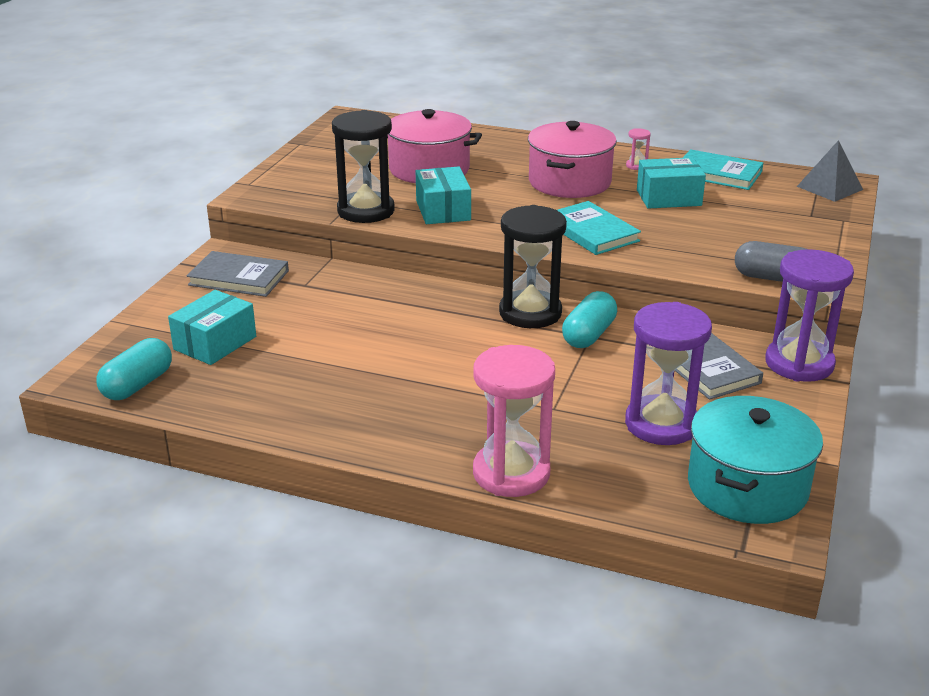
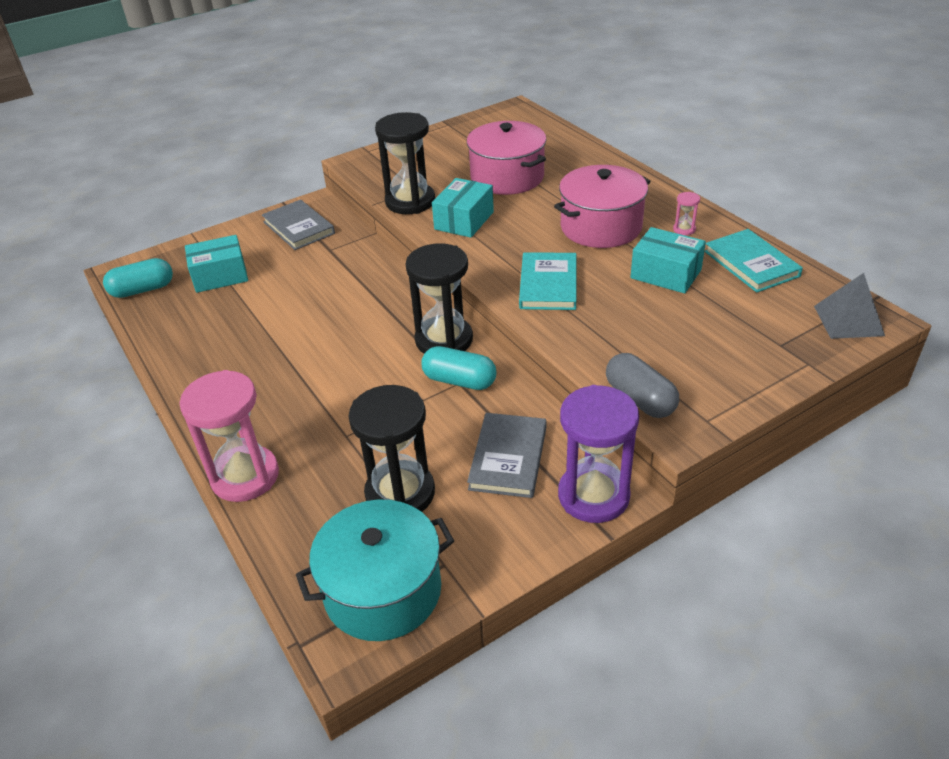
camera: 40 degrees right, 10 degrees up
turquoise capsule [562,291,617,348] -> turquoise capsule turned 45 degrees clockwise [421,346,497,390]
purple hourglass [625,302,712,445] -> black hourglass [348,385,435,512]

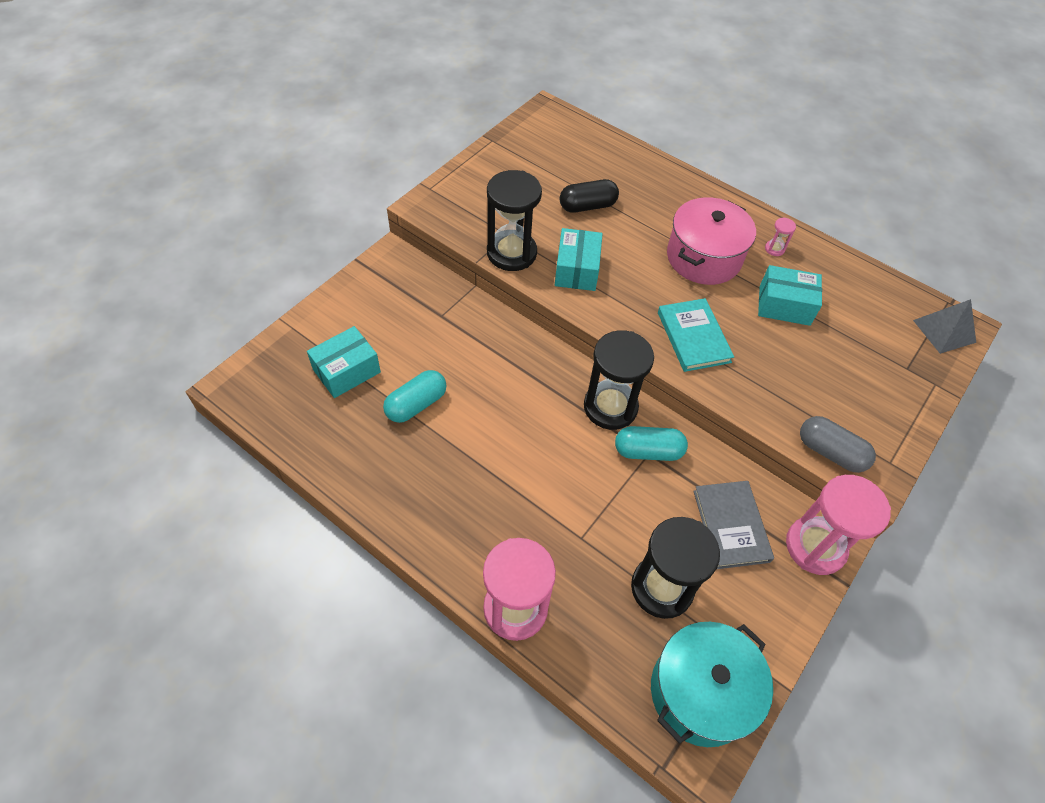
camera: 25 degrees left, 15 degrees up
turquoise capsule [103,258,173,298] -> turquoise capsule moved to [383,370,446,423]
grey book [262,200,335,250] -> none
pink pot [467,121,546,195] -> black capsule [560,179,619,213]
purple hourglass [558,385,639,523] -> pink hourglass [786,475,891,575]
turquoise book [705,229,803,293] -> none

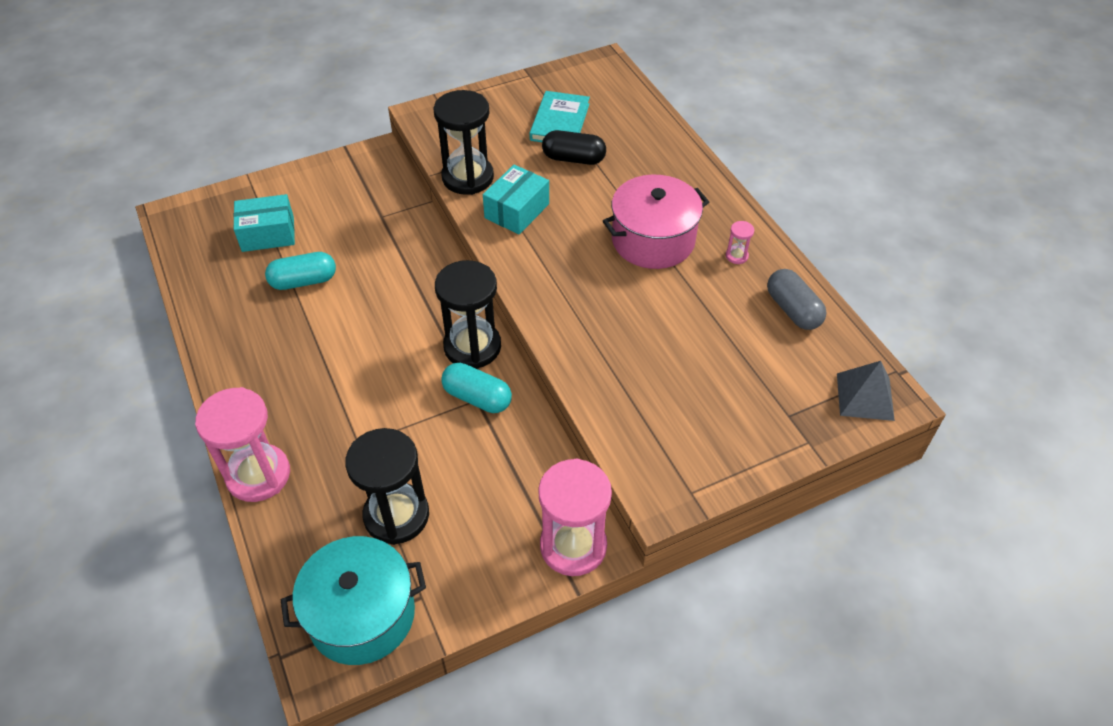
camera: 30 degrees right, 5 degrees down
turquoise book [658,298,734,372] -> turquoise book moved to [529,91,590,142]
grey book [693,481,774,569] -> none
turquoise box [758,265,822,326] -> none
grey capsule [800,416,876,473] -> grey capsule moved to [767,269,827,330]

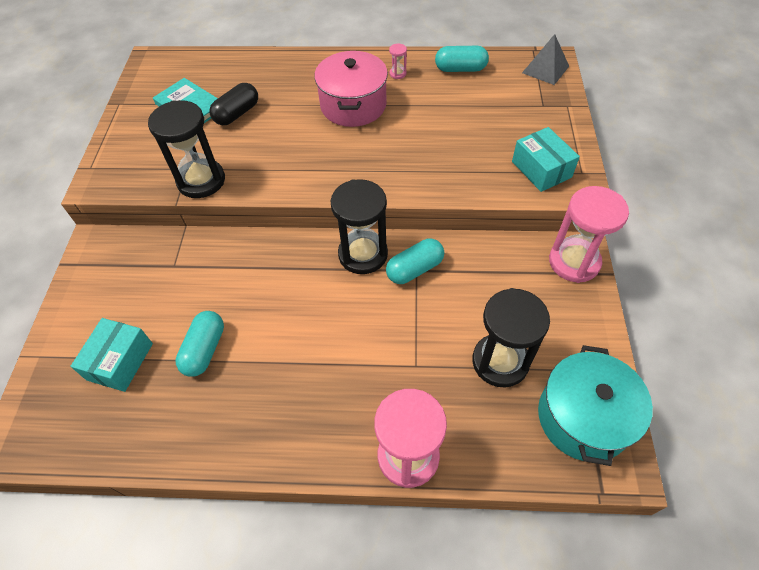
camera: 60 degrees left, 5 degrees up
turquoise box [483,165,549,234] -> turquoise box moved to [512,127,580,192]
grey capsule [767,269,827,330] -> turquoise capsule [435,46,489,72]

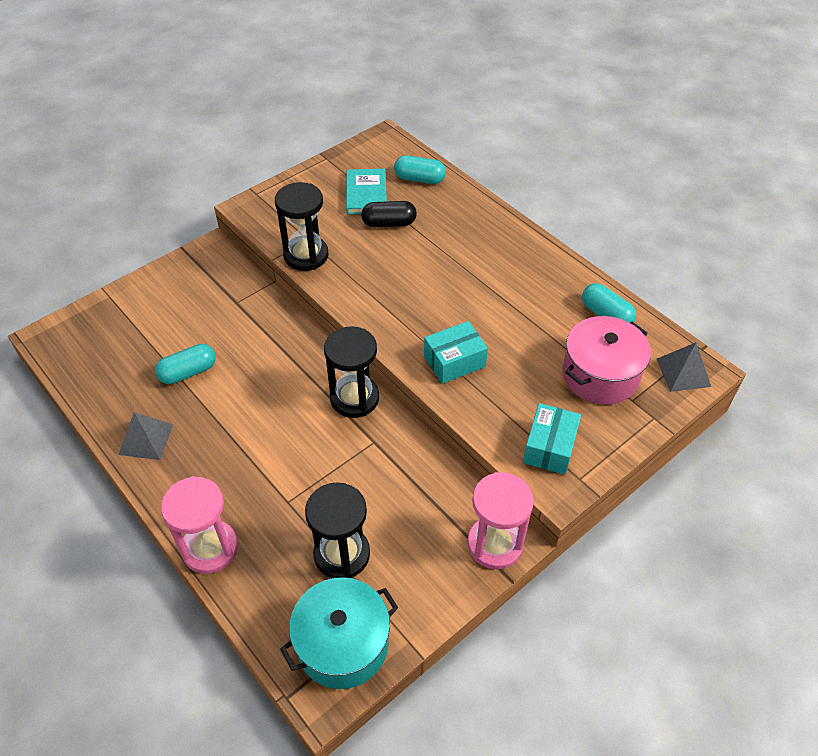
camera: 45 degrees right, 5 degrees down
turquoise box [70,318,153,392] -> turquoise box moved to [424,321,488,384]
pink pot [314,51,388,127] -> pink pot moved to [562,316,651,405]
turquoise capsule [386,239,444,284] -> turquoise capsule moved to [394,155,446,184]
pink hourglass [389,43,407,79] -> none
none -> grey pyramid [118,412,173,460]

